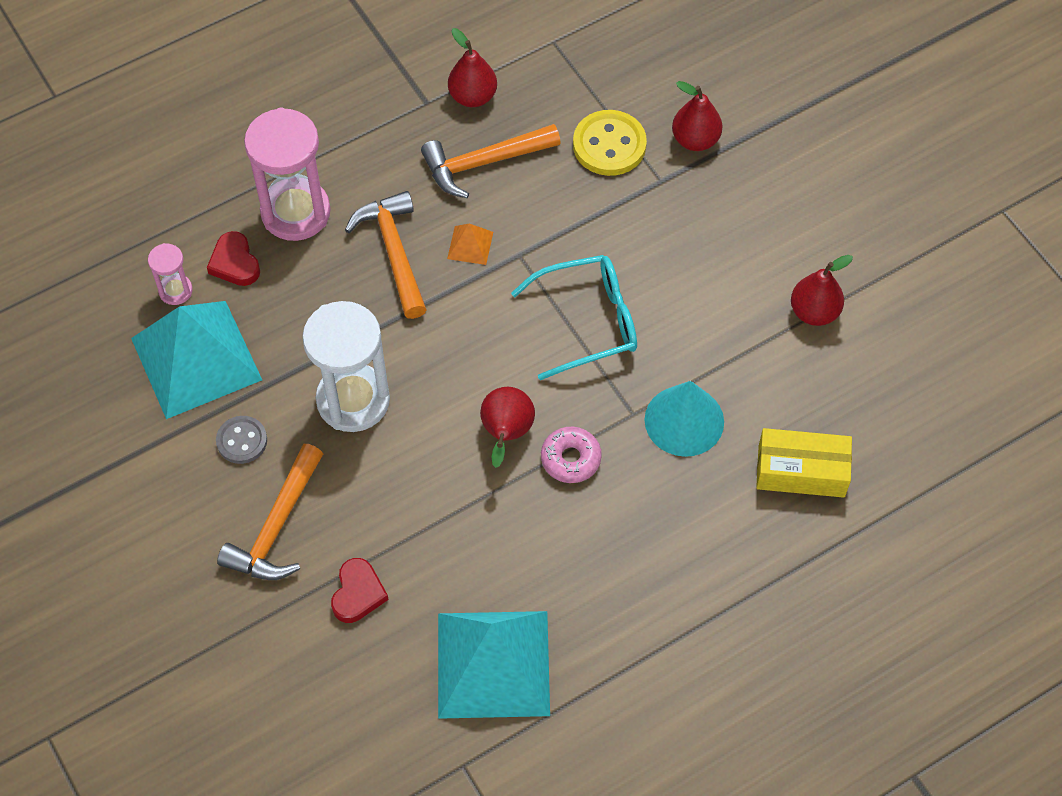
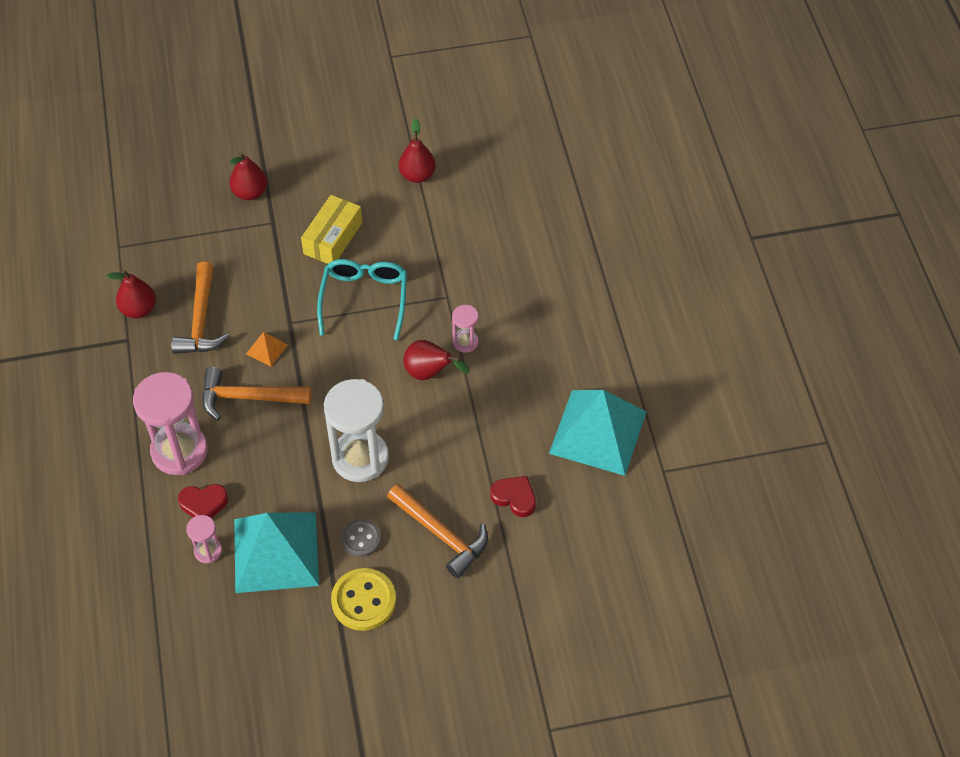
camera: 70 degrees left, 5 degrees down
pink donut [541,427,602,483] -> pink hourglass [452,305,479,353]
yellow button [573,110,647,176] -> yellow button moved to [331,568,396,631]
turquoise cone [645,381,724,457] -> none
yellow box [756,428,852,498] -> yellow box moved to [301,195,362,264]

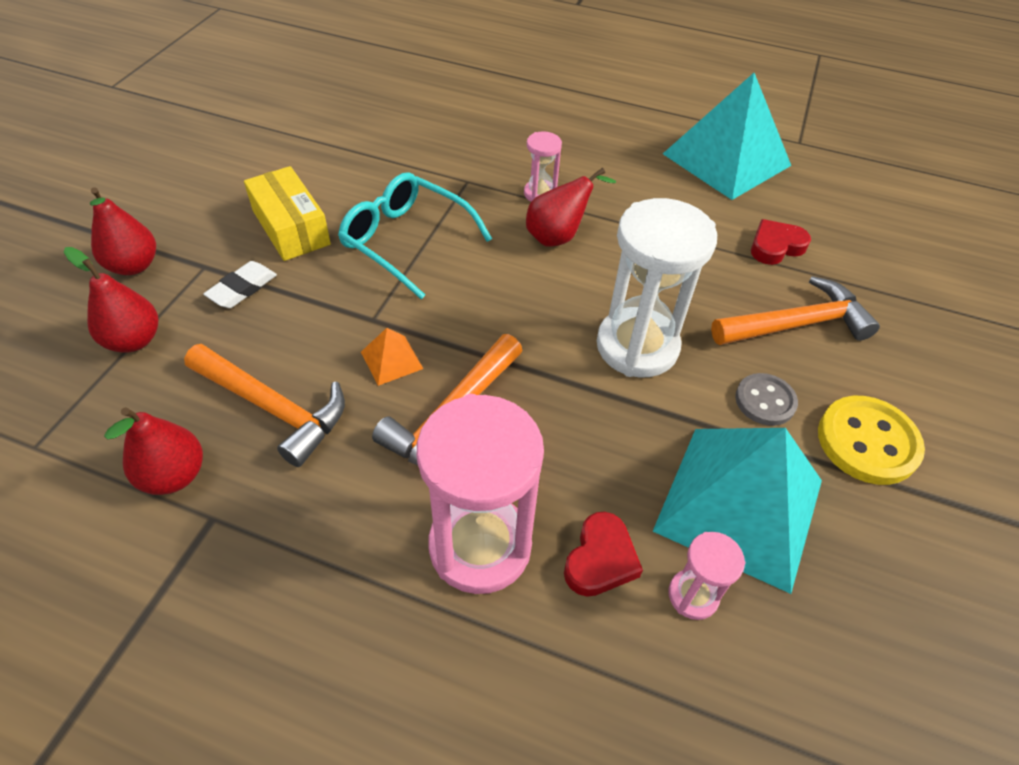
camera: 60 degrees left, 5 degrees down
red pear [399,118,436,183] -> red pear moved to [64,247,158,353]
none -> white eraser [203,261,277,308]

